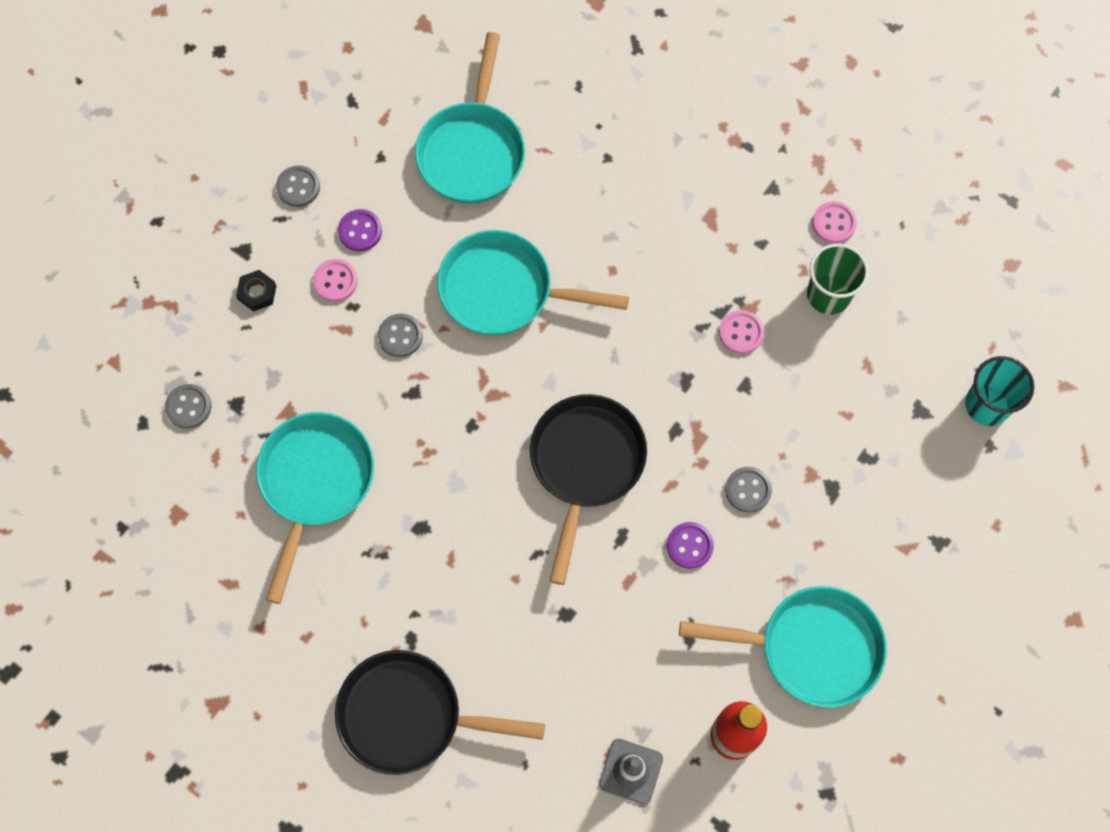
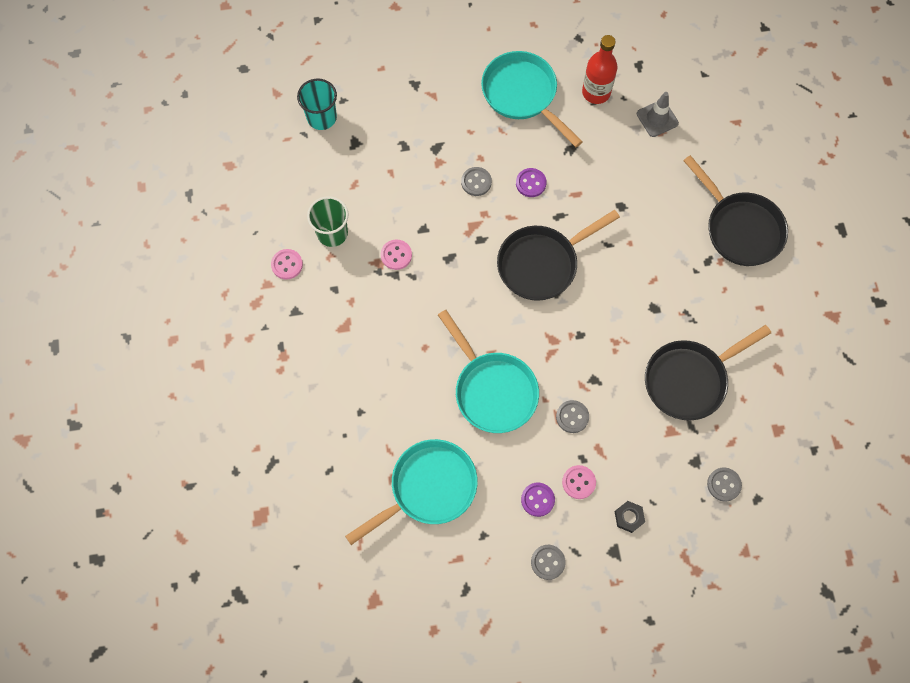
camera: 135 degrees left, 0 degrees up
turquoise pan [256,412,374,604] -> black pan [645,325,771,421]

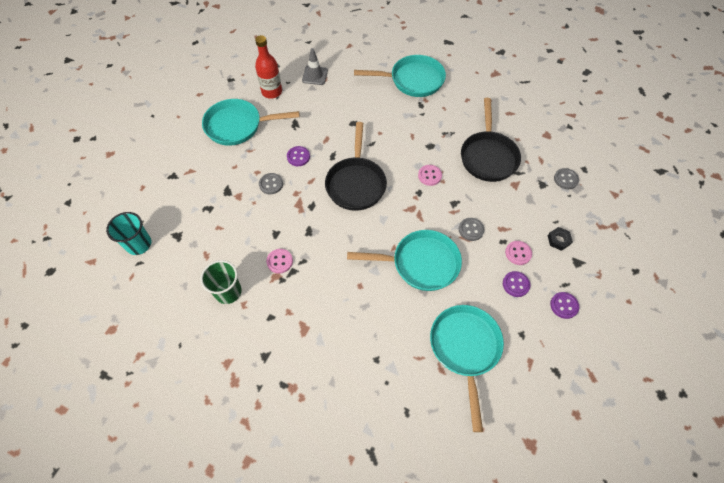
camera: 55 degrees left, 10 degrees down
pink button [271,249,303,280] -> pink button moved to [418,165,442,186]
grey button [531,545,566,580] -> purple button [550,292,579,319]
black pan [683,155,788,266] -> turquoise pan [354,55,446,97]

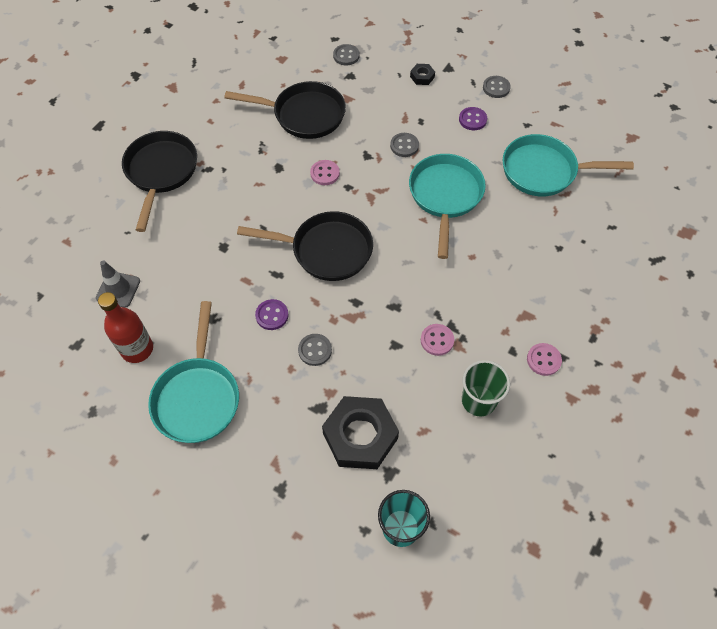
camera: 85 degrees left, 0 degrees up
turquoise pan [354,55,446,97] -> black pan [122,131,197,232]
pink button [505,241,532,265] -> pink button moved to [527,343,562,376]
purple button [550,292,579,319] -> grey button [483,76,511,98]
none -> black nut [322,396,399,469]

